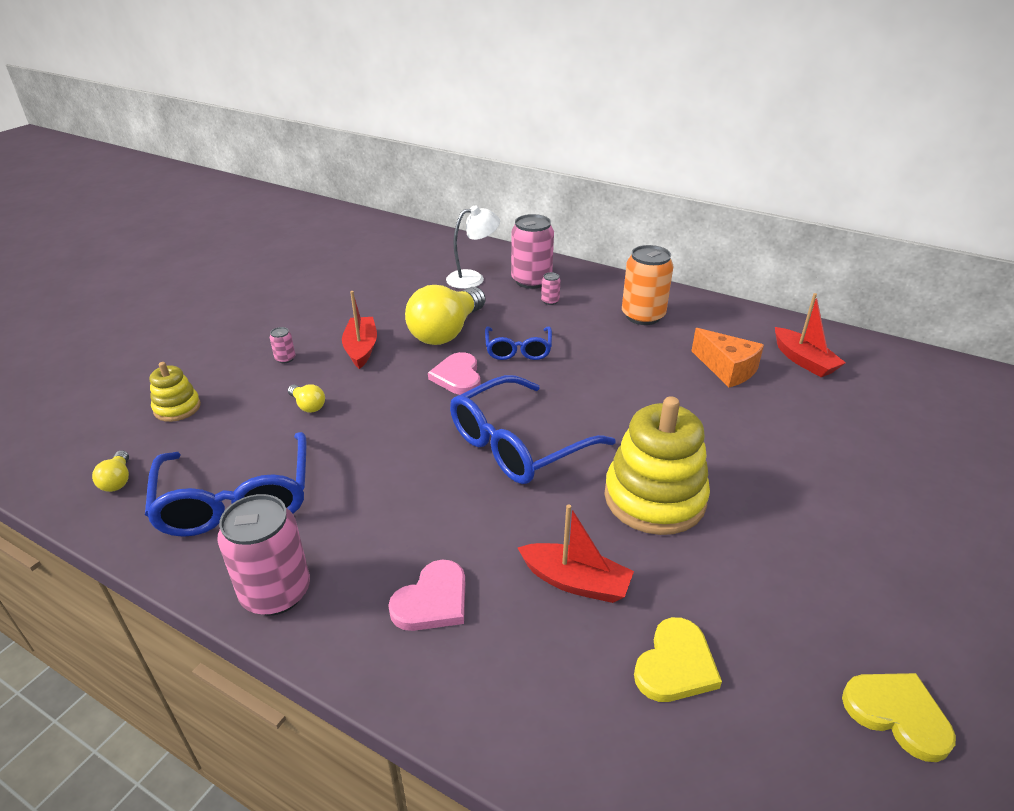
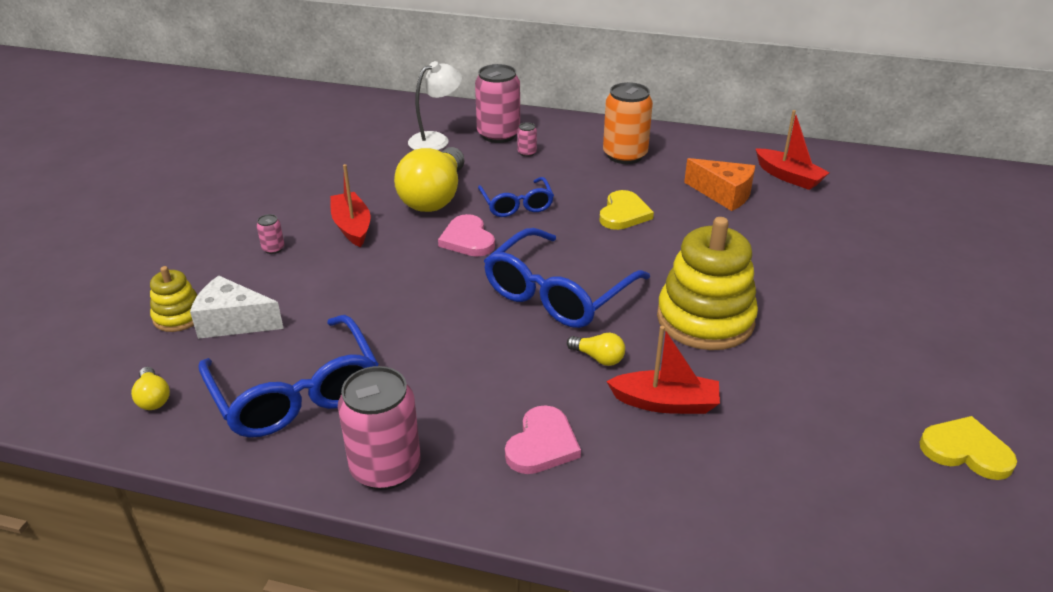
camera: 15 degrees left, 0 degrees up
yellow light bulb [288,384,325,413] -> yellow light bulb moved to [567,333,625,366]
yellow heart [634,617,722,702] -> yellow heart moved to [599,190,654,230]
none -> white cheese [190,276,284,339]

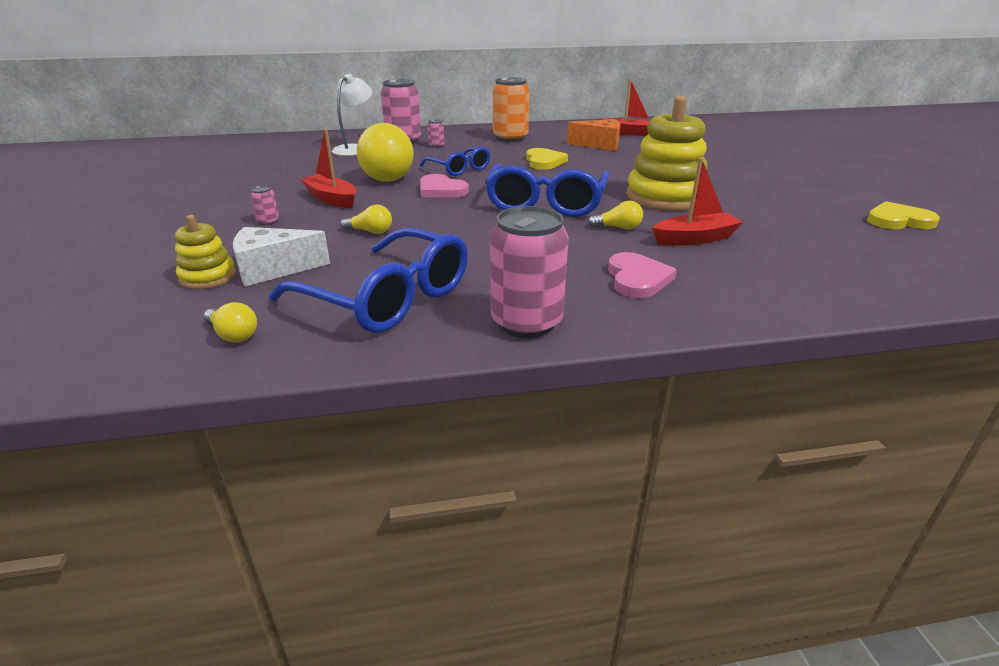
camera: 25 degrees left, 5 degrees down
none -> yellow light bulb [340,205,392,234]

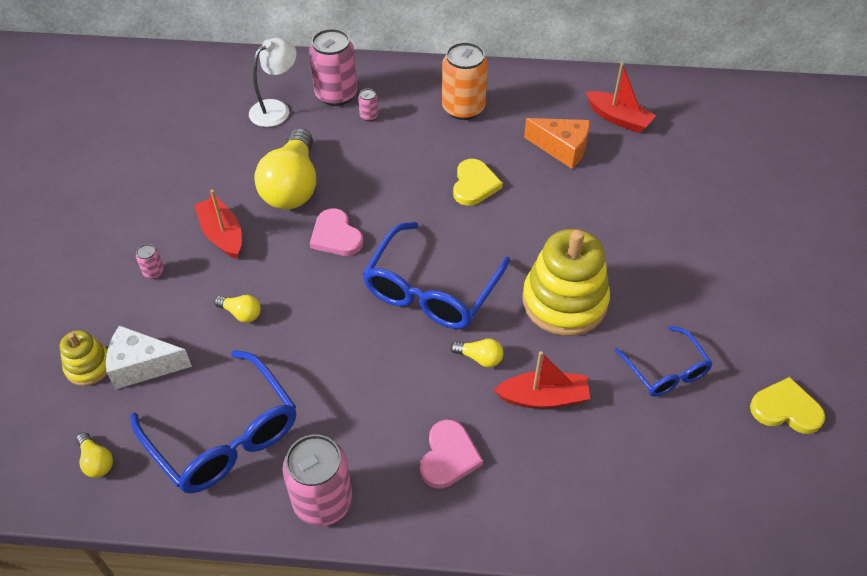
camera: 15 degrees right, 20 degrees up
blue glasses [420,147,490,176] -> blue glasses moved to [614,326,713,397]

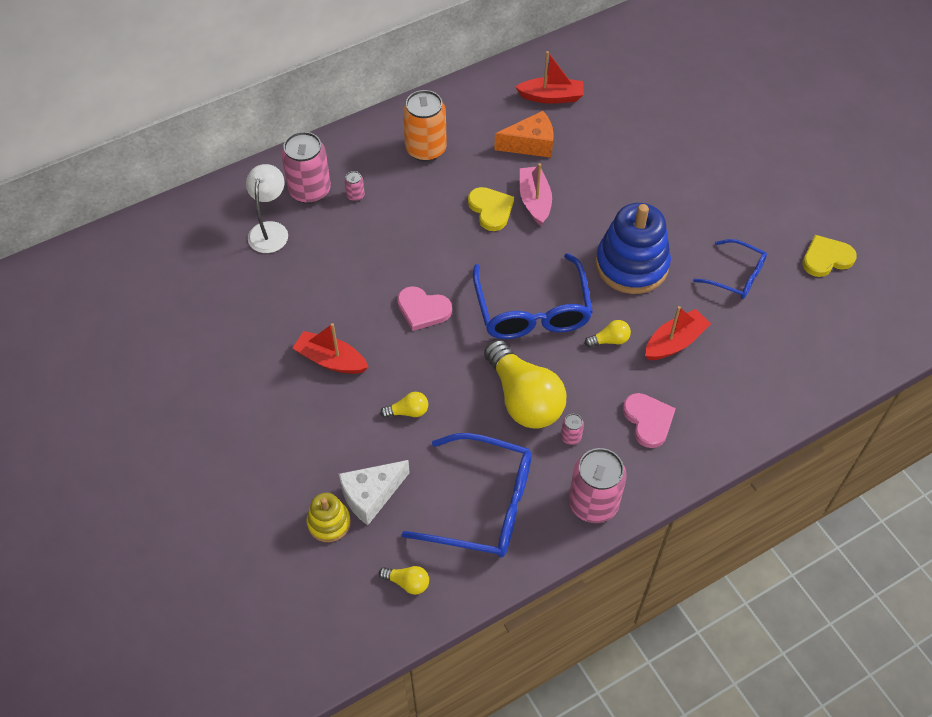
camera: 35 degrees left, 5 degrees up
pink can [136,244,164,279] -> pink can moved to [561,414,584,445]
yellow light bulb [255,128,316,209] -> yellow light bulb moved to [484,340,567,429]
yellow stacking toy [522,229,610,336] -> blue stacking toy [596,203,671,294]
none -> pink boat [520,163,552,226]

